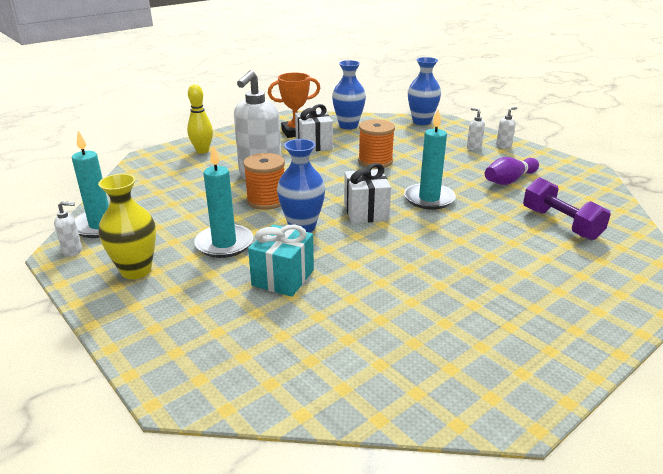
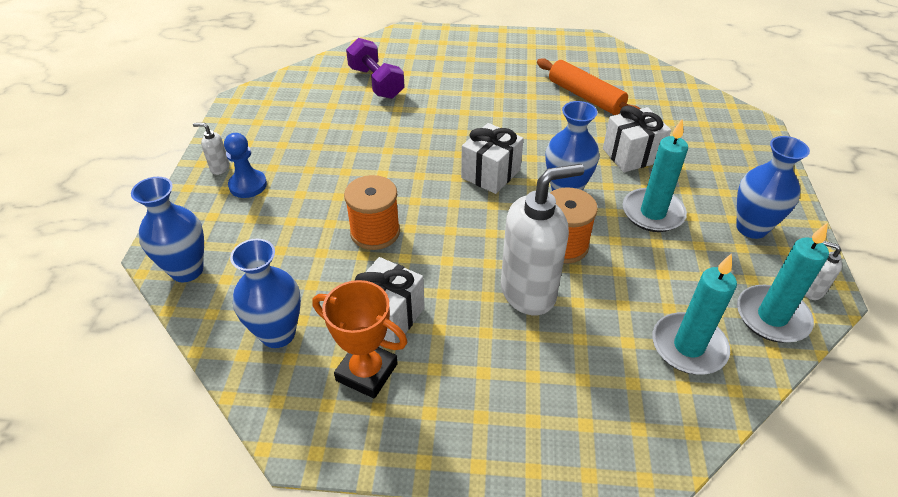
camera: 135 degrees left, 15 degrees up
yellow vase [98,174,156,279] -> blue vase [736,136,810,239]
yellow bowling pin [187,84,213,153] -> none
turquoise gift [248,224,314,297] -> white gift [603,106,671,172]
turquoise candle [404,109,456,210] -> turquoise candle moved to [652,253,737,374]
white soap dispenser [467,108,485,150] -> blue pawn [224,133,267,198]
purple bowling pin [485,157,539,185] -> none
purple dumbbell [523,177,611,241] -> purple dumbbell turned 45 degrees counterclockwise [346,38,405,99]
none -> orange rolling pin [537,58,640,115]

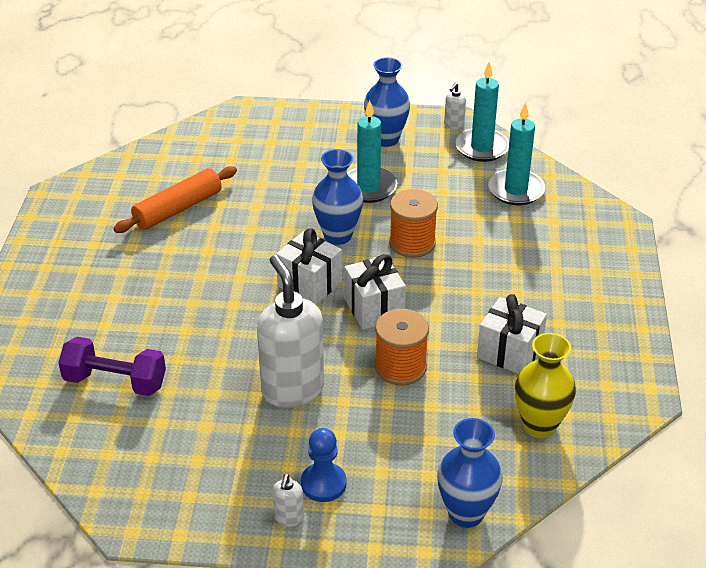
camera: 90 degrees left, 5 degrees down
blue vase [230,238,301,348] -> yellow vase [515,333,576,438]
orange trophy [312,280,408,398] -> none
purple dumbbell [346,38,405,99] -> purple dumbbell turned 45 degrees clockwise [58,337,166,396]
white soap dispenser [501,164,584,315] -> white soap dispenser moved to [257,255,324,408]
white gift [603,106,671,172] -> white gift moved to [344,254,406,330]

